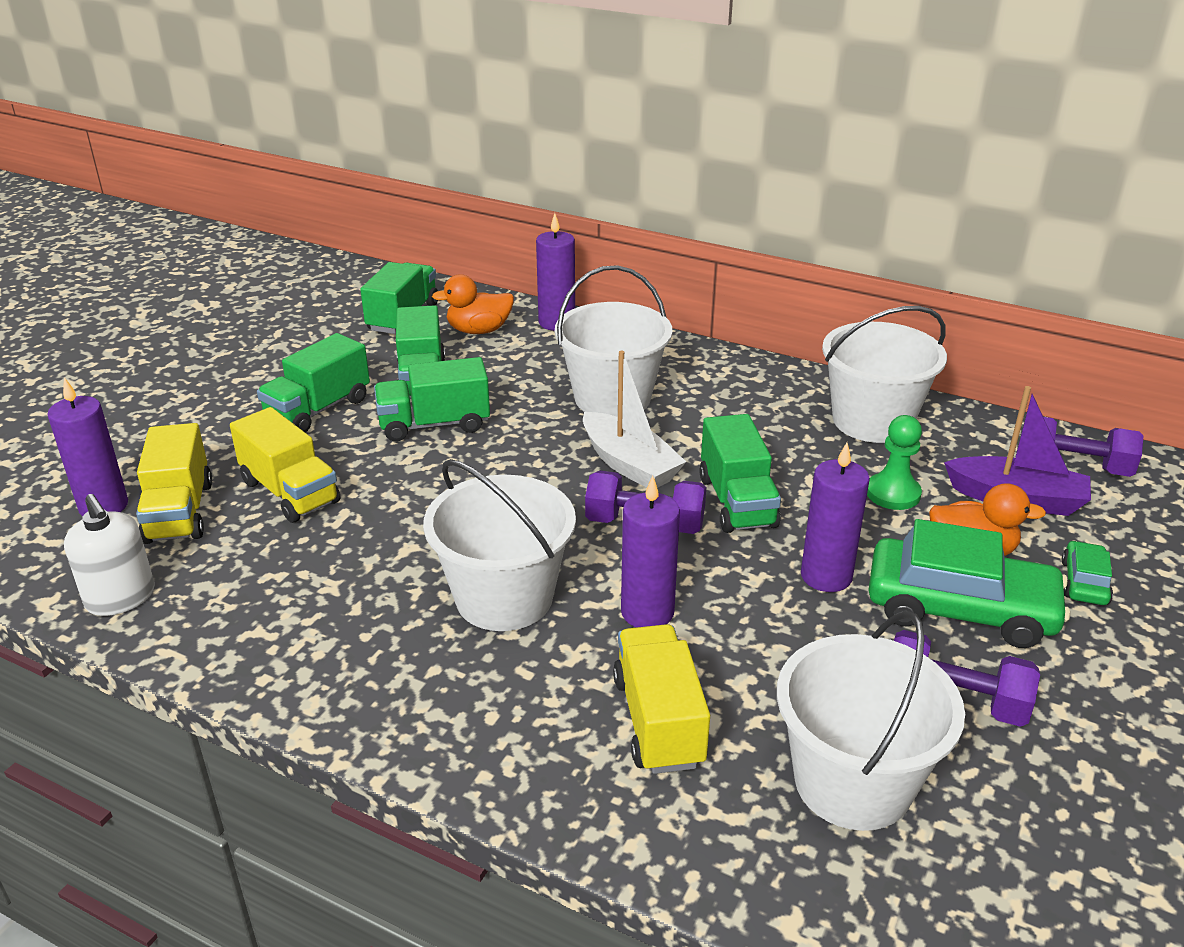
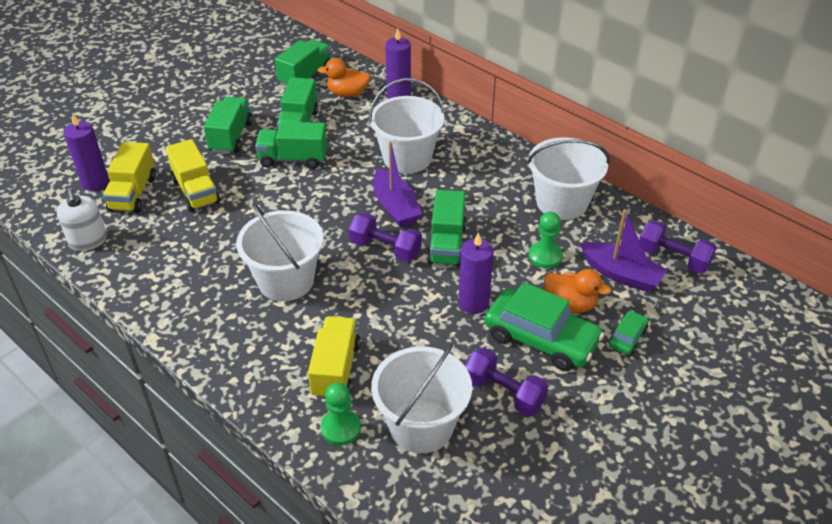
camera: 15 degrees right, 10 degrees up
green truck [257,333,370,433] -> green truck turned 135 degrees clockwise [204,97,252,154]
white boat [583,351,686,488] -> purple boat [373,141,422,227]
purple candle [621,475,680,628] -> none
none -> green pawn [321,383,361,446]

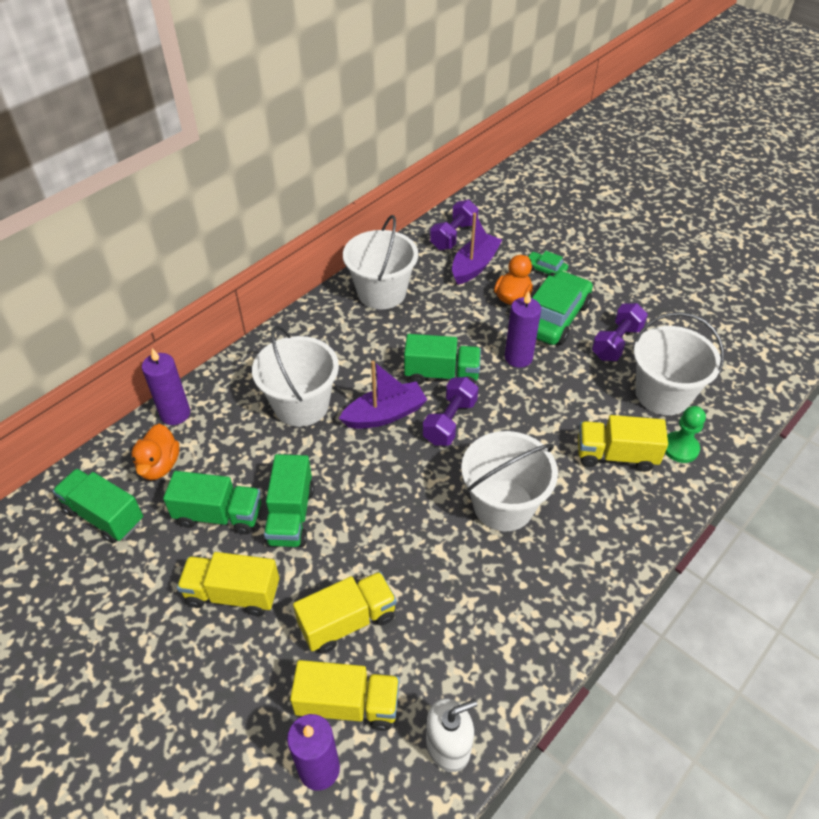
camera: 90 degrees left, 5 degrees up
green truck [204,97,252,154] -> yellow truck [177,552,279,616]
green pawn [529,212,563,269] -> none

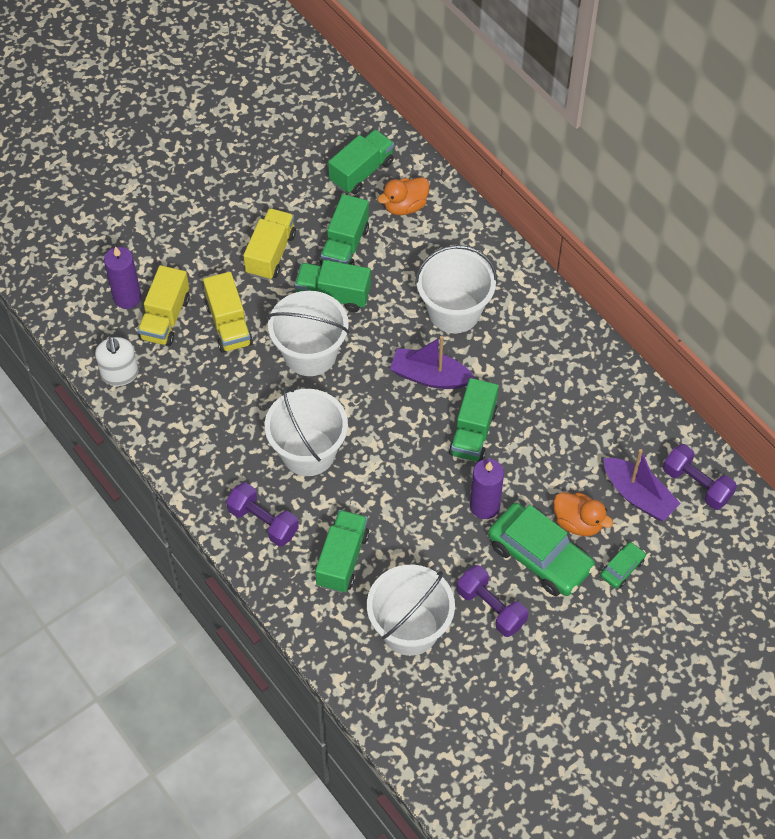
camera: 100 degrees right, 10 degrees up
orange duck [131,424,180,480] -> orange duck turned 45 degrees counterclockwise [377,177,429,215]
purple candle [142,348,190,425] -> none
purple boat [339,361,427,429] -> purple boat turned 120 degrees clockwise [390,336,476,389]
white bucket [343,215,418,309] -> white bucket moved to [267,291,349,376]
purple dumbbell [423,377,478,446] -> purple dumbbell moved to [226,482,299,546]
yellow truck [578,415,668,472] -> green truck [315,510,369,593]
green pawn [665,406,706,463] -> none

